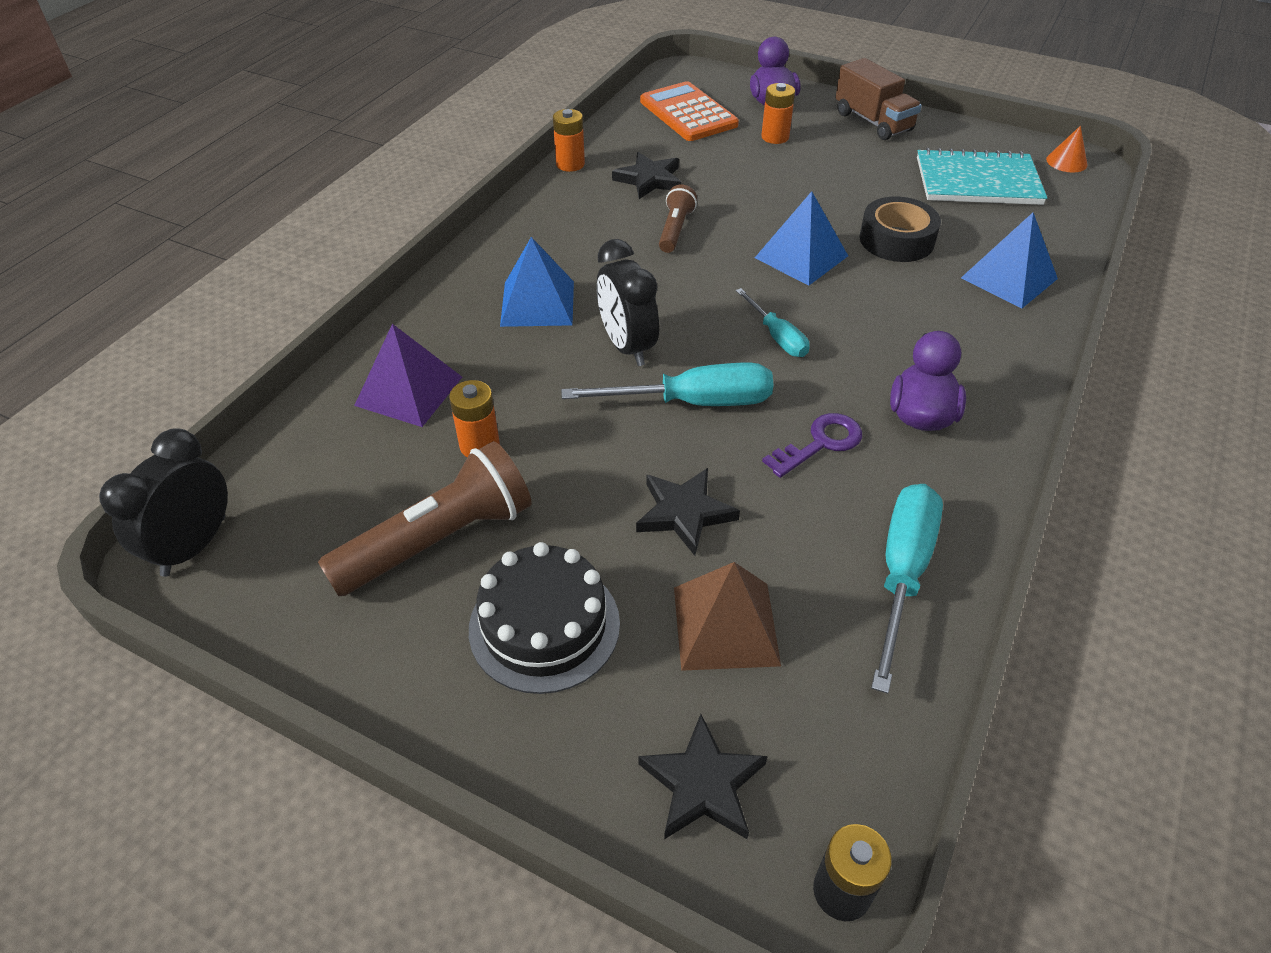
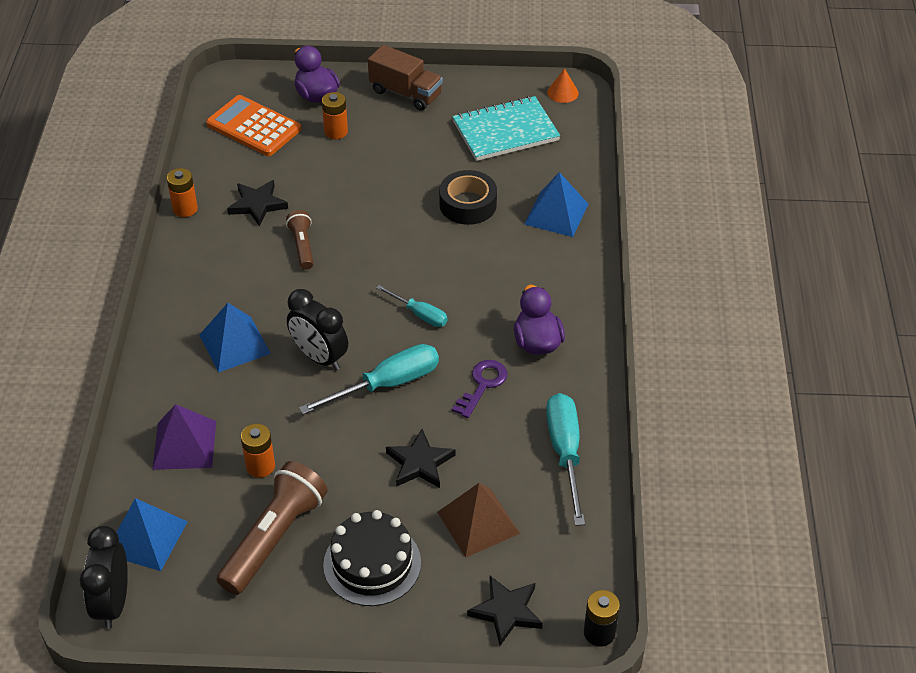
camera: 25 degrees left, 0 degrees up
blue pyramid [755,191,848,286] -> blue pyramid moved to [116,498,188,571]

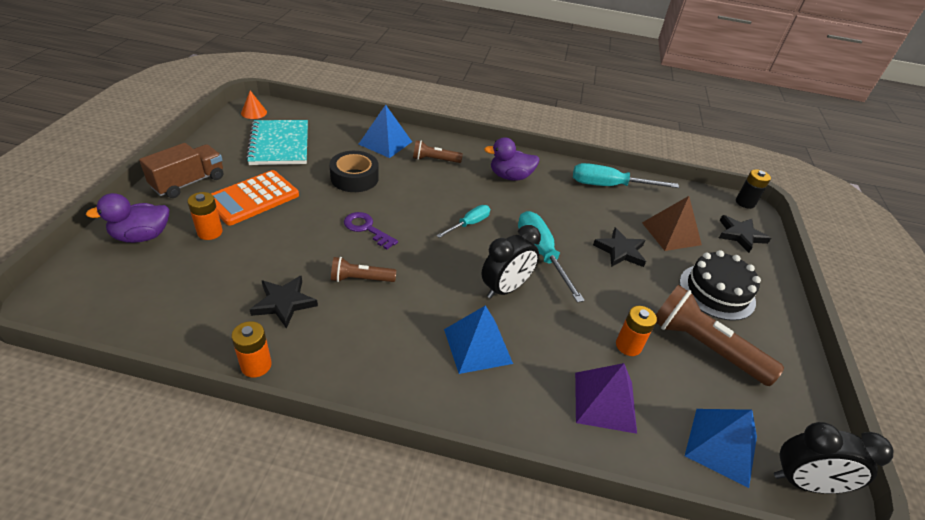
camera: 85 degrees left, 5 degrees down
orange calculator [206,95,301,156] -> orange calculator moved to [211,170,299,225]
purple key [452,360,508,418] -> purple key moved to [344,212,398,250]
none -> brown flashlight [413,140,463,163]

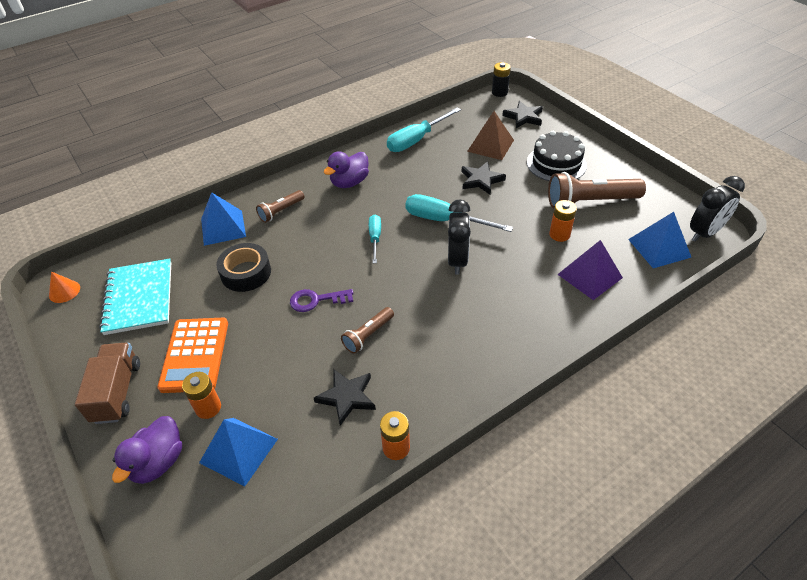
camera: 40 degrees left, 5 degrees up
turquoise notebook [246,120,308,165] -> turquoise notebook turned 45 degrees clockwise [99,259,171,335]
blue pyramid [444,305,513,374] -> blue pyramid moved to [199,418,278,487]

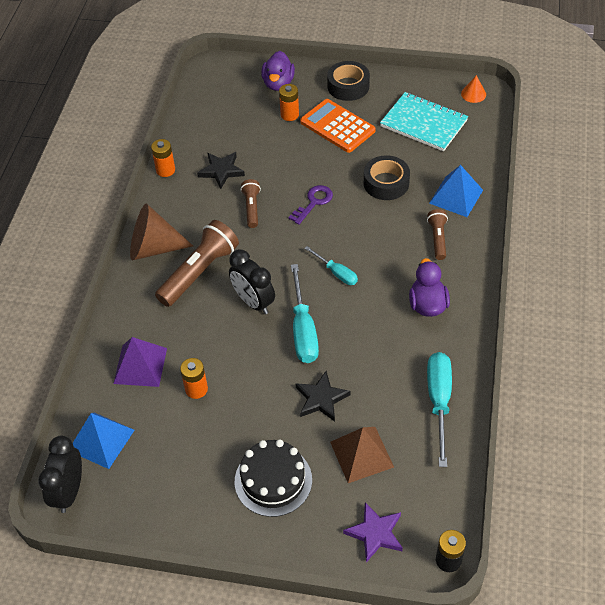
camera: 135 degrees right, 5 degrees up
brown truck [75,343,140,424] -> black tape [327,61,370,101]
purple duck [112,416,182,484] -> purple duck turned 150 degrees counterclockwise [261,51,295,91]
blue pyramid [199,418,278,487] -> none
turquoise screwdriver [405,194,513,232] -> turquoise screwdriver turned 105 degrees clockwise [291,264,319,363]
black star [502,101,543,128] -> purple star [343,502,403,563]
brown flashlight [548,172,646,208] -> brown flashlight moved to [155,220,239,307]
none -> brown cone [130,204,193,260]

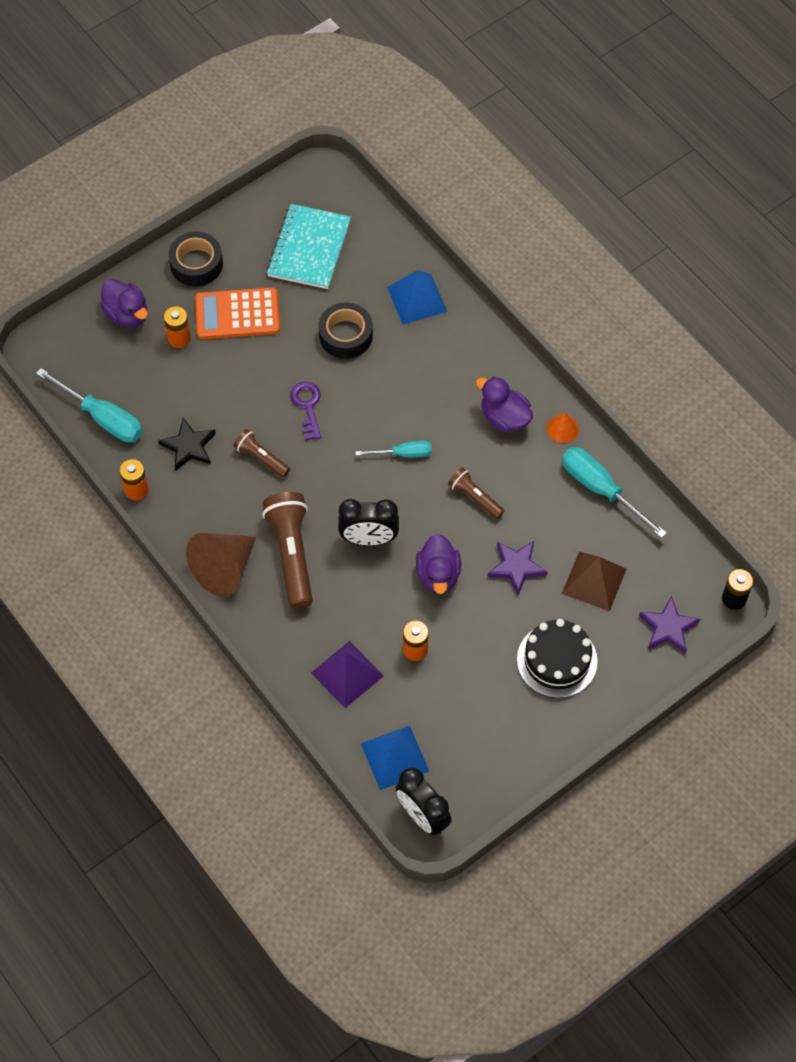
camera: 50 degrees left, 10 degrees up
turquoise screwdriver [291,264,319,363] -> turquoise screwdriver moved to [36,368,142,442]
black star [296,371,351,422] -> purple star [487,541,547,596]
turquoise notebook [380,92,468,151] -> turquoise notebook turned 60 degrees counterclockwise [267,204,351,289]
brown flashlight [427,209,448,260] -> brown flashlight moved to [448,467,504,519]
orange cone [461,75,486,103] -> orange cone moved to [547,413,579,443]
none -> purple duck [416,533,461,594]

